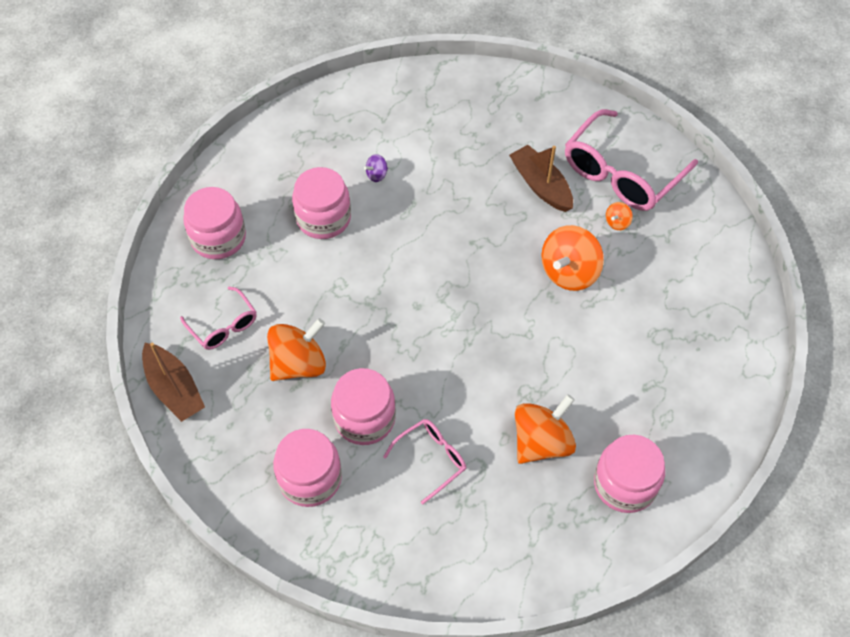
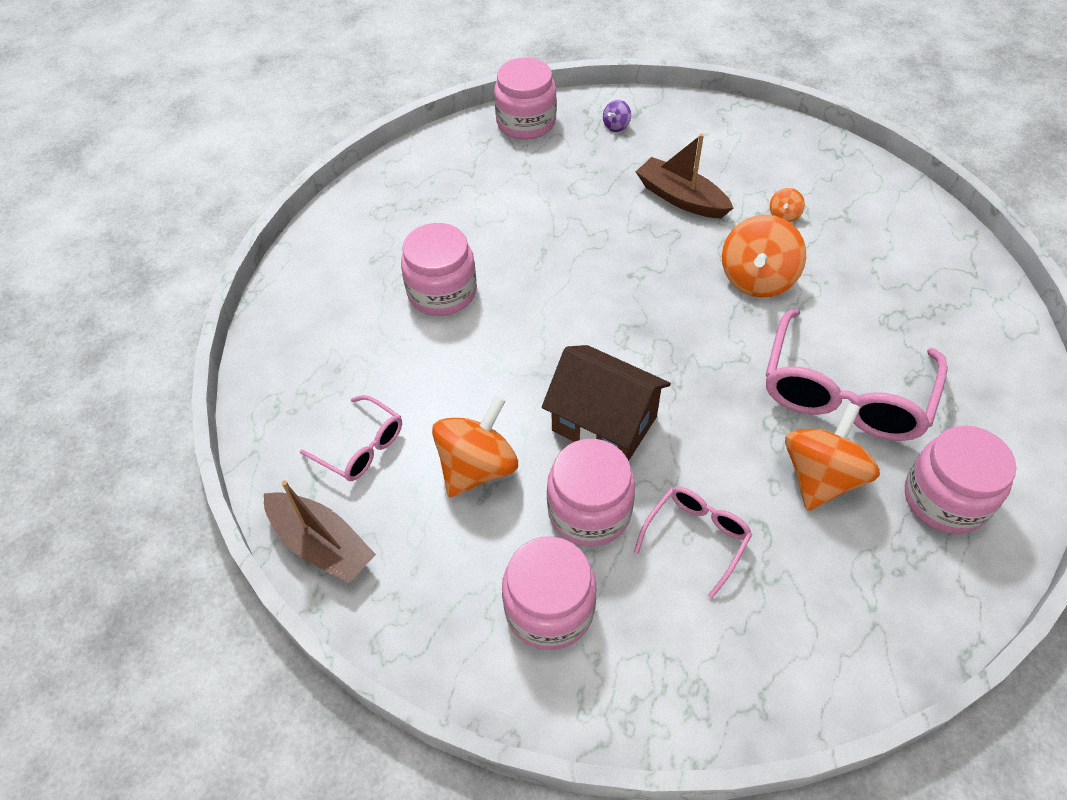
camera: 15 degrees left, 5 degrees down
pink jar [183,187,246,259] -> pink jar moved to [494,58,557,140]
purple spinning top [364,154,388,182] -> purple spinning top moved to [603,100,631,132]
pink glasses [565,109,698,211] -> pink glasses moved to [766,309,948,441]
none -> brown house [542,345,671,461]

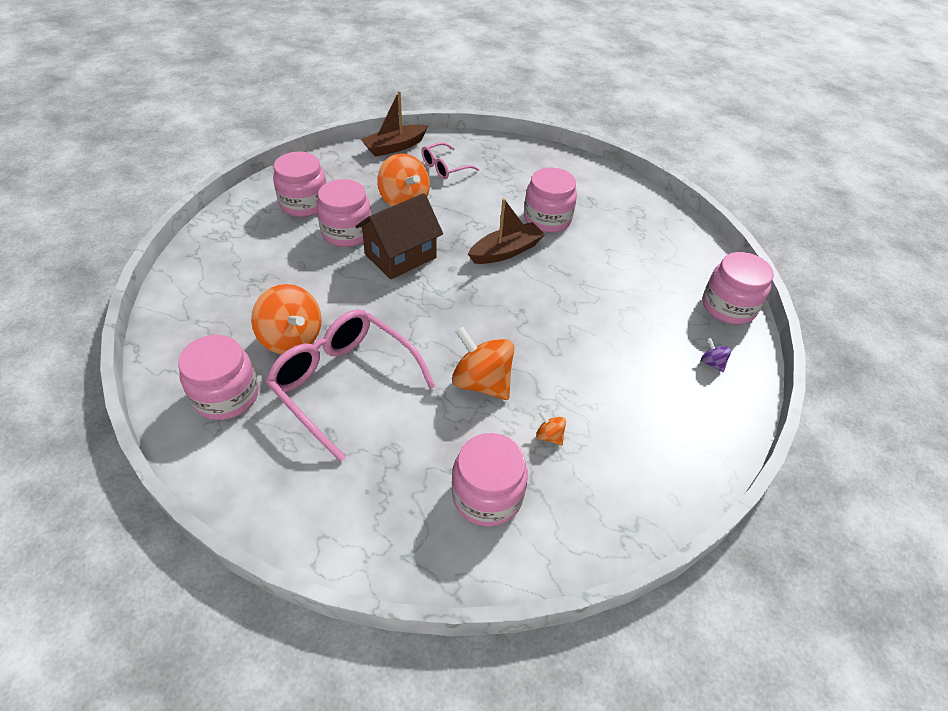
camera: 105 degrees right, 5 degrees down
pink glasses [634,487,752,599] -> none
brown boat [636,134,733,218] -> brown boat moved to [468,198,545,264]
none -> pink jar [452,433,528,526]

